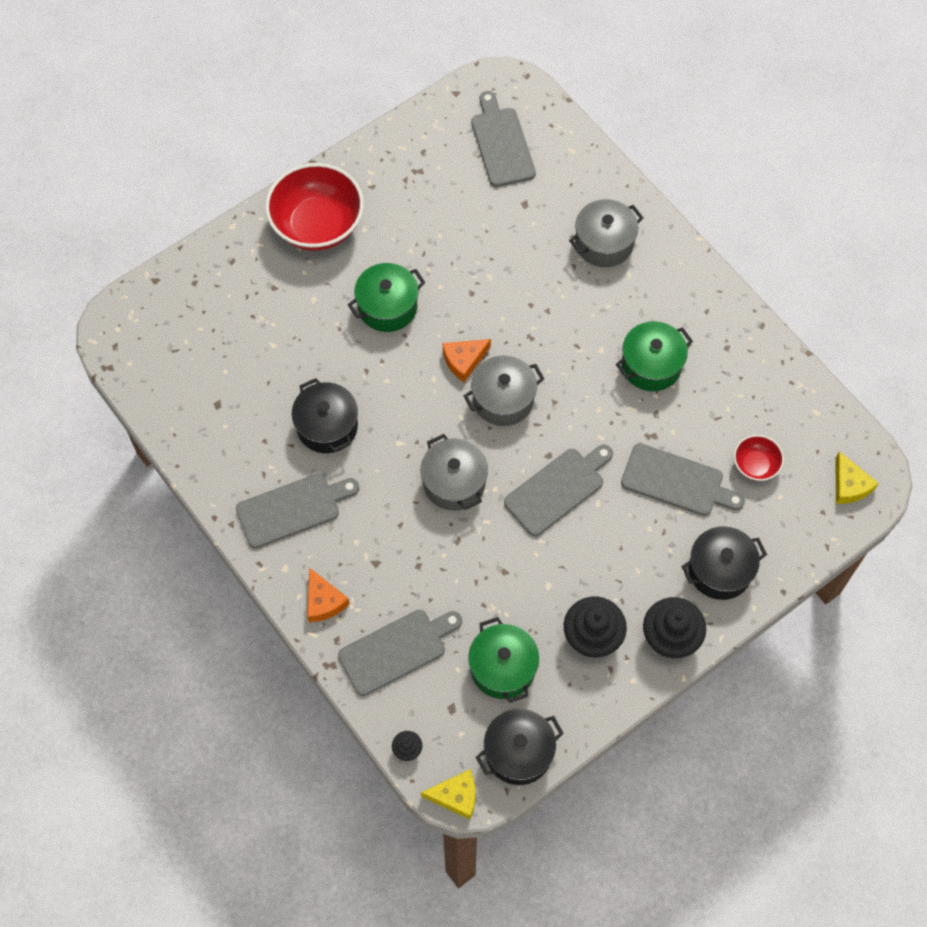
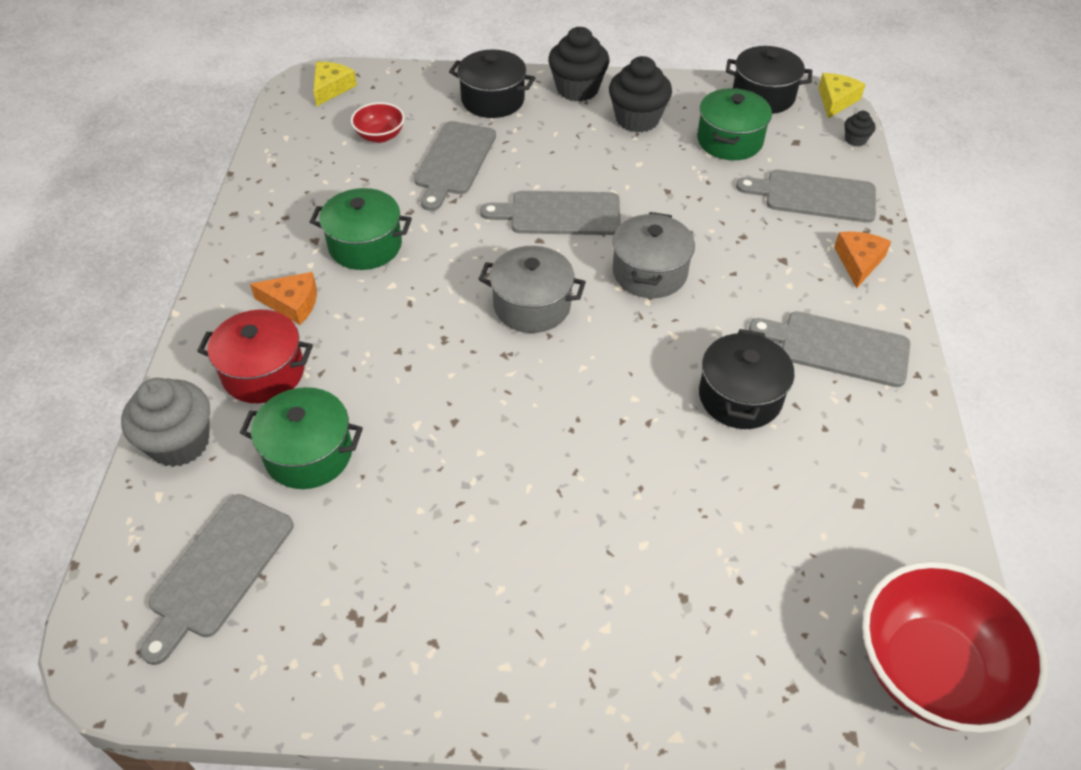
camera: 140 degrees left, 15 degrees down
red bowl [265,163,364,251] -> red bowl moved to [862,561,1048,733]
green pot [347,263,425,332] -> green pot moved to [240,387,363,489]
yellow cheese [421,769,475,820] -> yellow cheese turned 75 degrees clockwise [819,73,866,118]
orange cheese [443,339,491,382] -> orange cheese moved to [250,272,317,325]
grey pot [569,199,644,267] -> red pot [197,310,313,403]
grey cutting board [621,443,745,516] -> grey cutting board turned 135 degrees counterclockwise [414,121,496,211]
none -> grey cupcake [121,378,210,467]

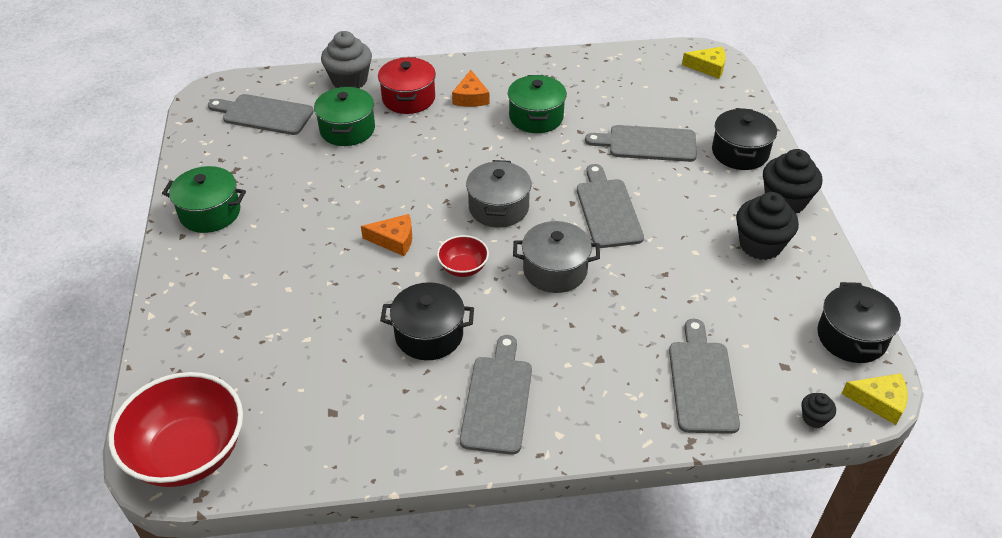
camera: 80 degrees right, 5 degrees down
red bowl [351,102,405,143] -> red bowl moved to [437,235,489,277]
green pot [697,88,772,160] -> green pot moved to [162,166,246,233]
orange cheese [834,231,891,288] -> orange cheese moved to [361,214,412,256]

